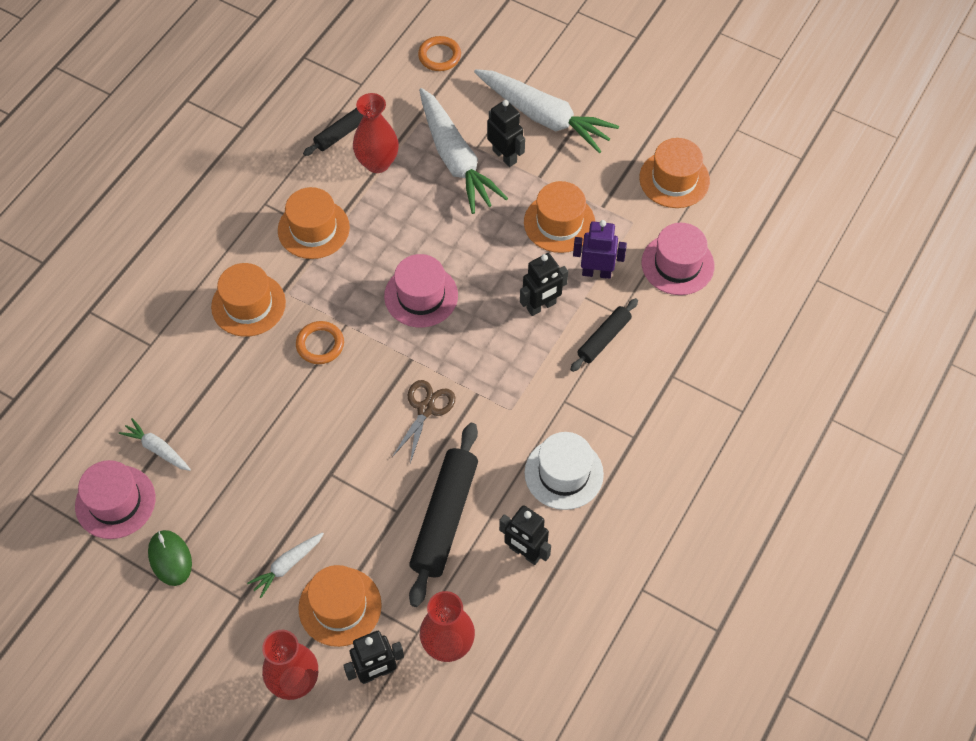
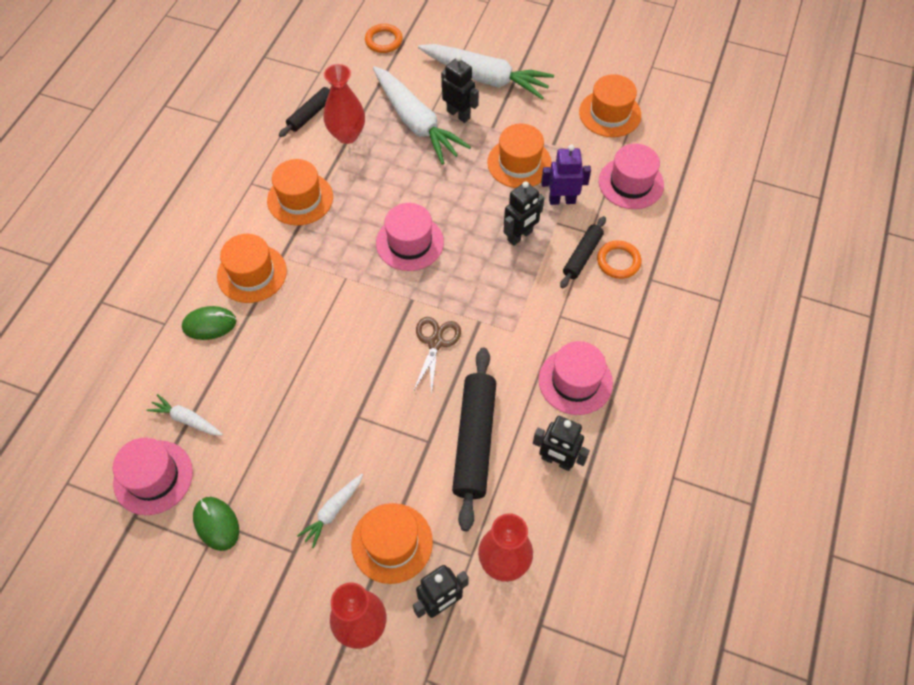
camera: 10 degrees left, 0 degrees up
orange ring [296,321,344,364] -> orange ring moved to [597,240,641,279]
white hat [524,432,604,510] -> pink hat [539,341,613,415]
none -> green mouse [182,306,237,340]

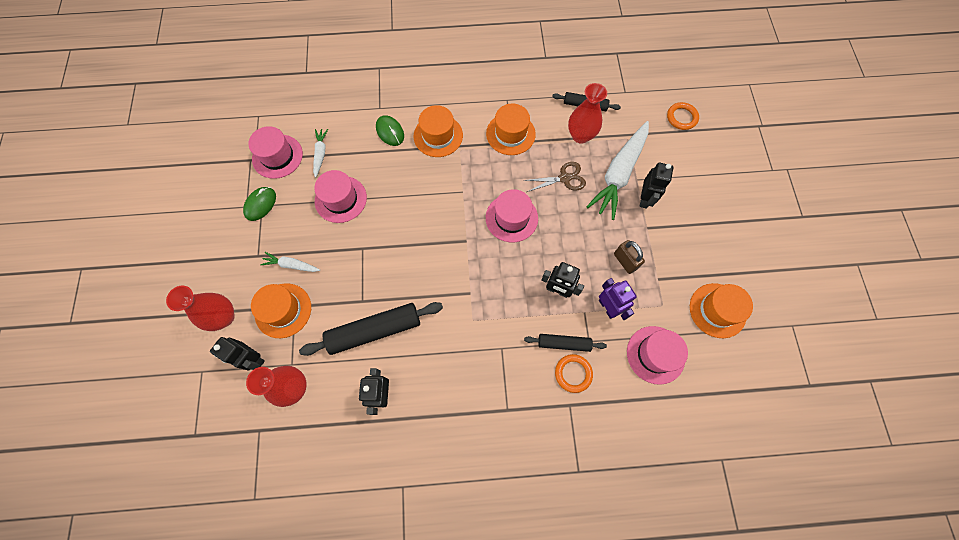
camera: 65 degrees right, 10 degrees up
brown scissors [413,317,461,396] -> brown scissors moved to [523,162,586,192]
white carrot [418,44,554,99] -> none
orange hat [487,124,552,188] -> brown padlock [614,240,645,274]
pink hat [539,341,613,415] -> pink hat moved to [314,170,367,223]

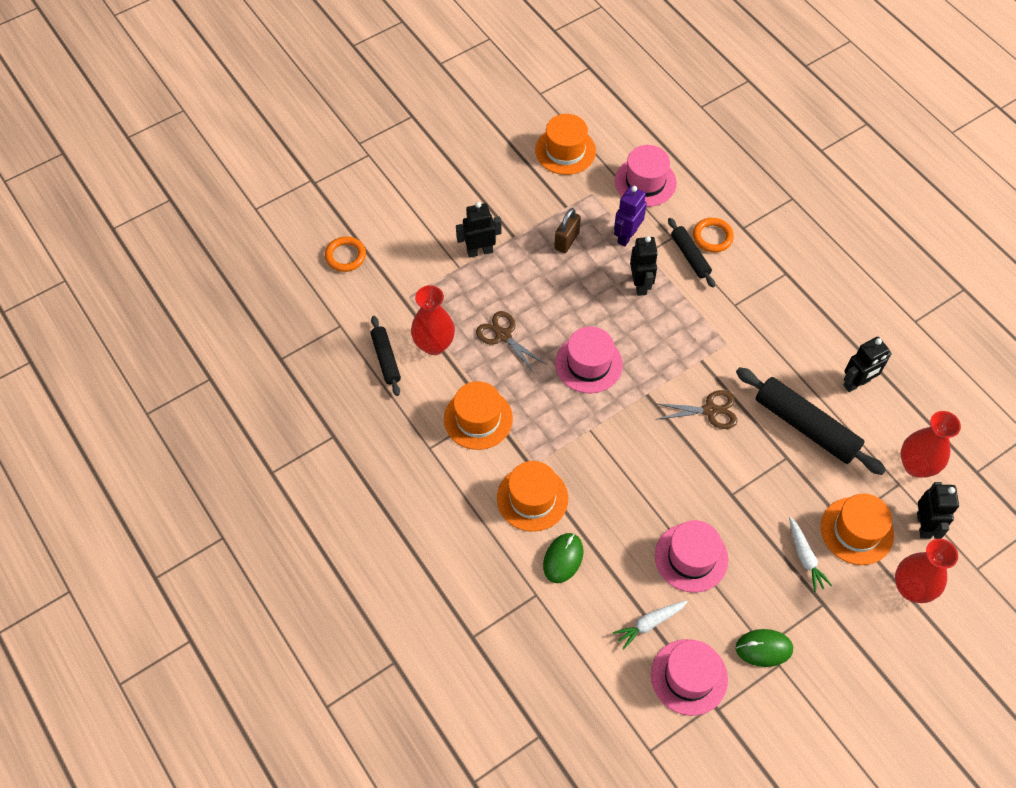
camera: 120 degrees left, 10 degrees down
white carrot [586,121,649,220] -> none
none -> brown scissors [654,390,737,429]

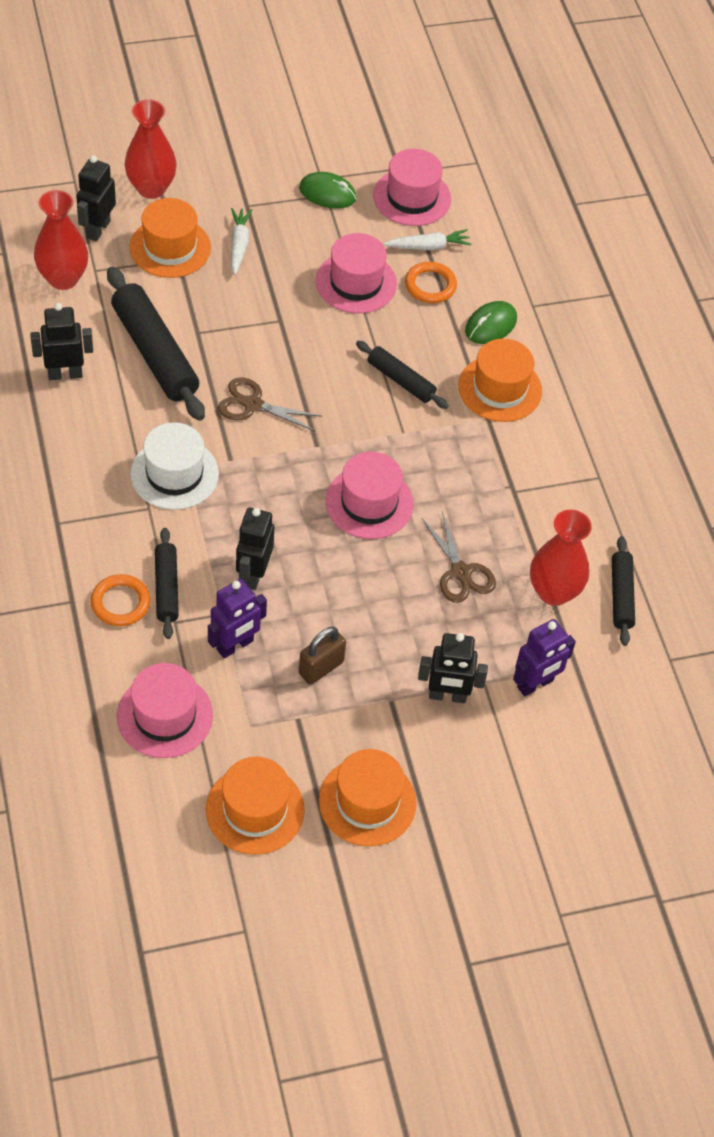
camera: 165 degrees left, 5 degrees down
orange ring [325,236,366,272] -> orange ring moved to [405,262,457,303]
orange hat [444,381,513,450] -> orange hat moved to [319,749,417,846]
none -> white hat [130,422,219,510]
none -> black rolling pin [356,341,449,409]
none -> purple robot [513,619,576,696]

